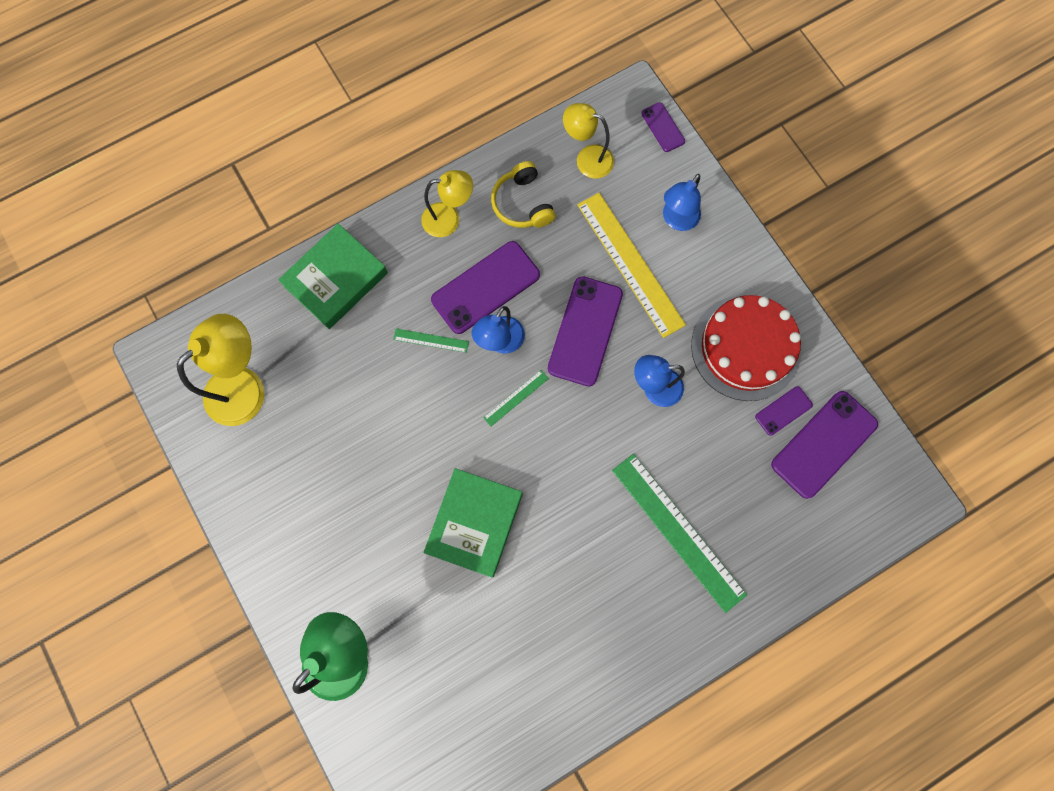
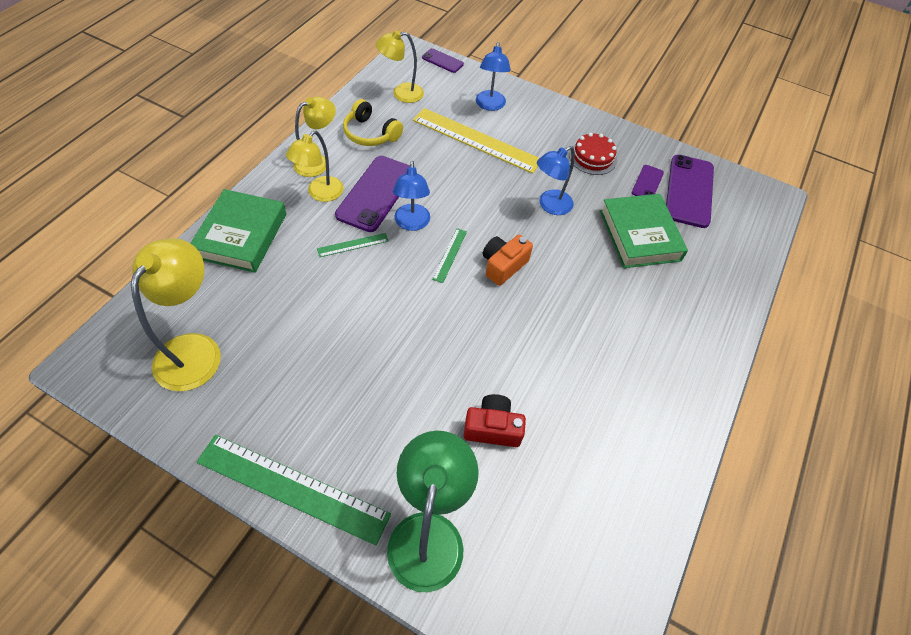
camera: 35 degrees left, 20 degrees down
green book [424,468,522,577] -> green book moved to [600,194,688,268]
purple phone [548,276,623,387] -> none
green ruler [612,454,747,613] -> green ruler moved to [197,434,391,545]
red cake [691,295,801,401] -> red cake [569,133,617,175], size x0.54
none -> yellow lamp [286,131,344,202]
none -> red camera [464,394,526,447]
none -> orange camera [483,235,533,286]

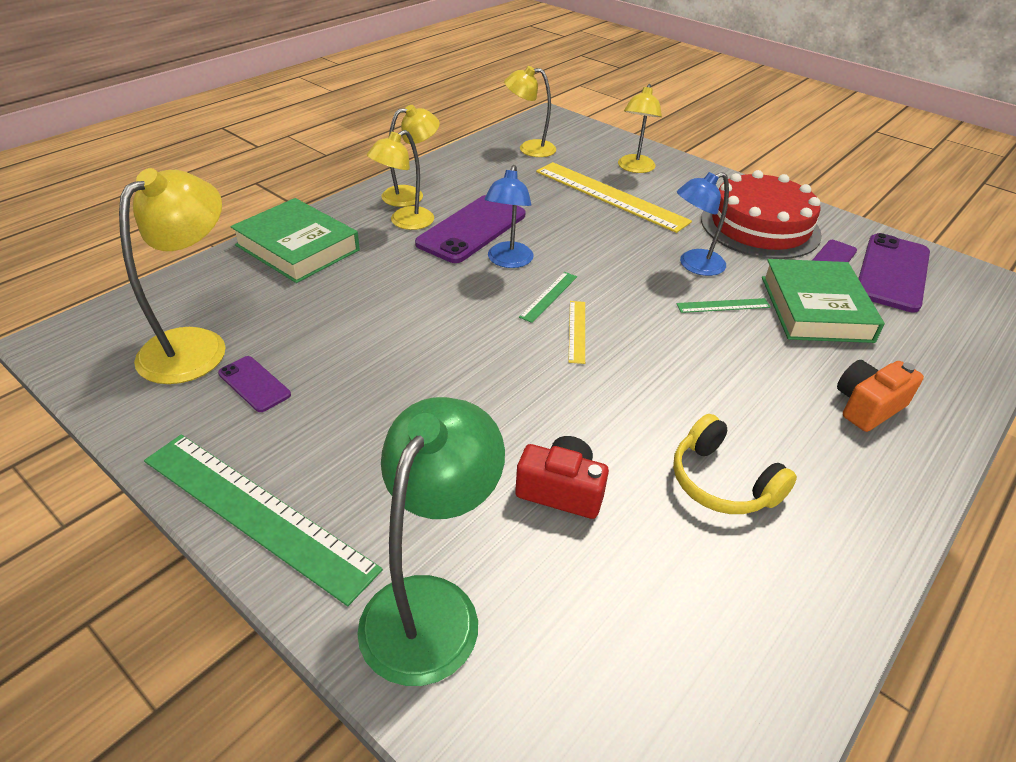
camera: 15 degrees right, 15 degrees down
green book [190,189,286,273] -> green book turned 75 degrees counterclockwise [230,198,360,283]
green ruler [317,233,388,257] -> green ruler moved to [676,298,771,313]
yellow headphones [343,99,403,146] -> yellow headphones moved to [673,414,797,514]
purple phone [422,48,464,73] -> purple phone moved to [218,356,291,412]
blue lamp [476,42,511,111] -> yellow lamp [618,84,662,173]
orange camera [483,235,533,286] -> orange camera moved to [837,360,924,432]
red cake [569,133,617,175] -> red cake [701,170,822,259], size x1.85
none -> yellow ruler [568,301,585,364]

